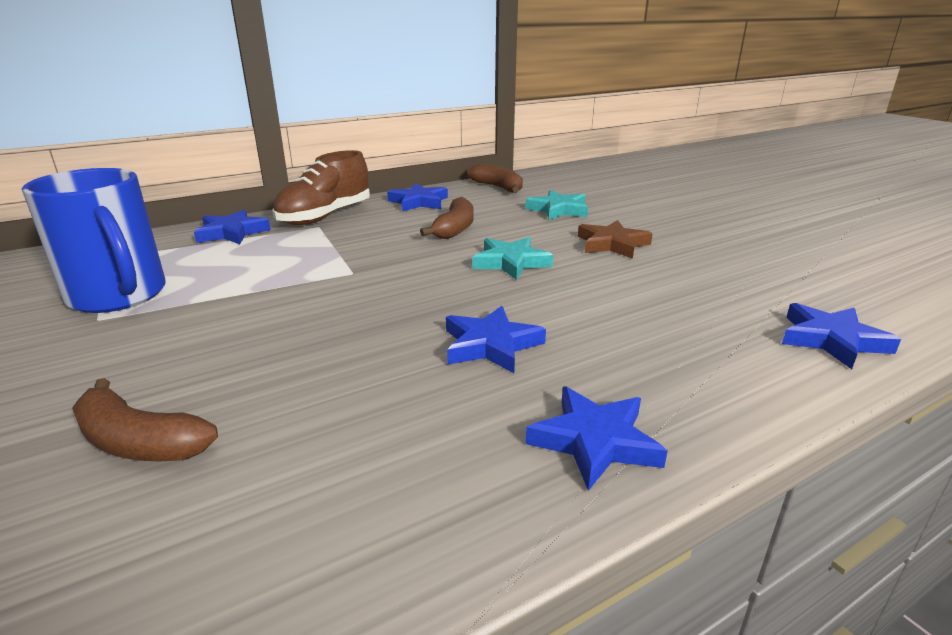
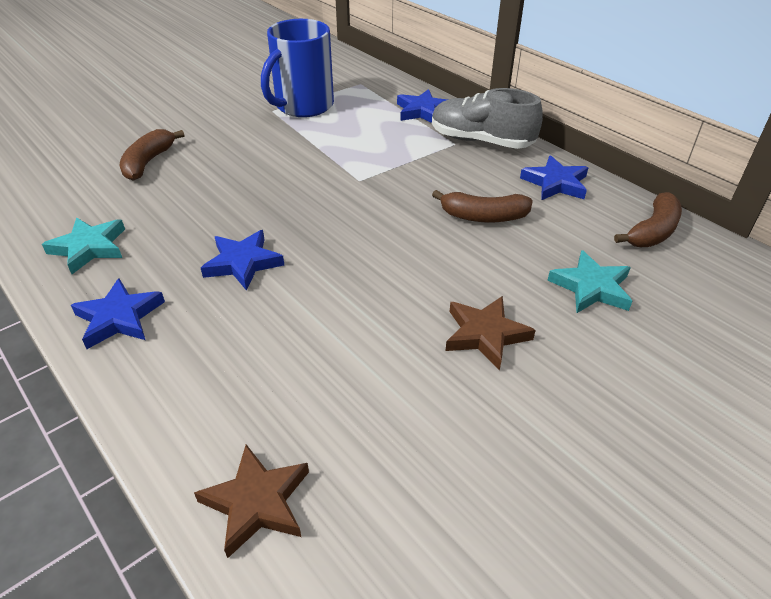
camera: 80 degrees right, 15 degrees up
brown shoe [272,150,370,225] -> grey shoe [432,88,543,149]
turquoise star [472,237,553,280] -> turquoise star moved to [42,217,125,274]
blue star [782,303,901,369] -> brown star [194,444,309,558]

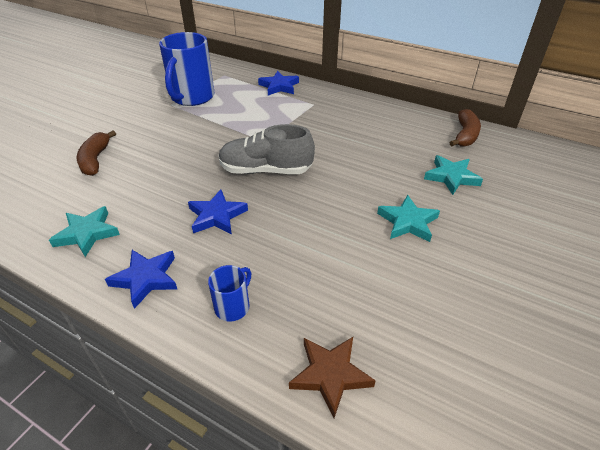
camera: 20 degrees left, 0 degrees up
grey shoe [432,88,543,149] -> grey shoe moved to [219,124,315,174]
brown banana [432,190,533,222] -> none
brown star [445,296,536,370] -> turquoise star [377,195,440,242]
blue star [520,155,588,200] -> none
none -> blue mug [208,265,251,321]

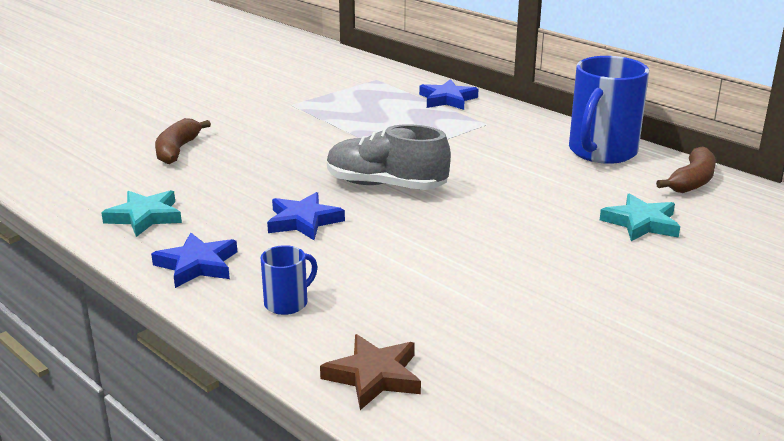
camera: 15 degrees right, 15 degrees down
blue mug [159,32,215,106] -> blue mug moved to [569,56,649,164]
turquoise star [377,195,440,242] -> none

